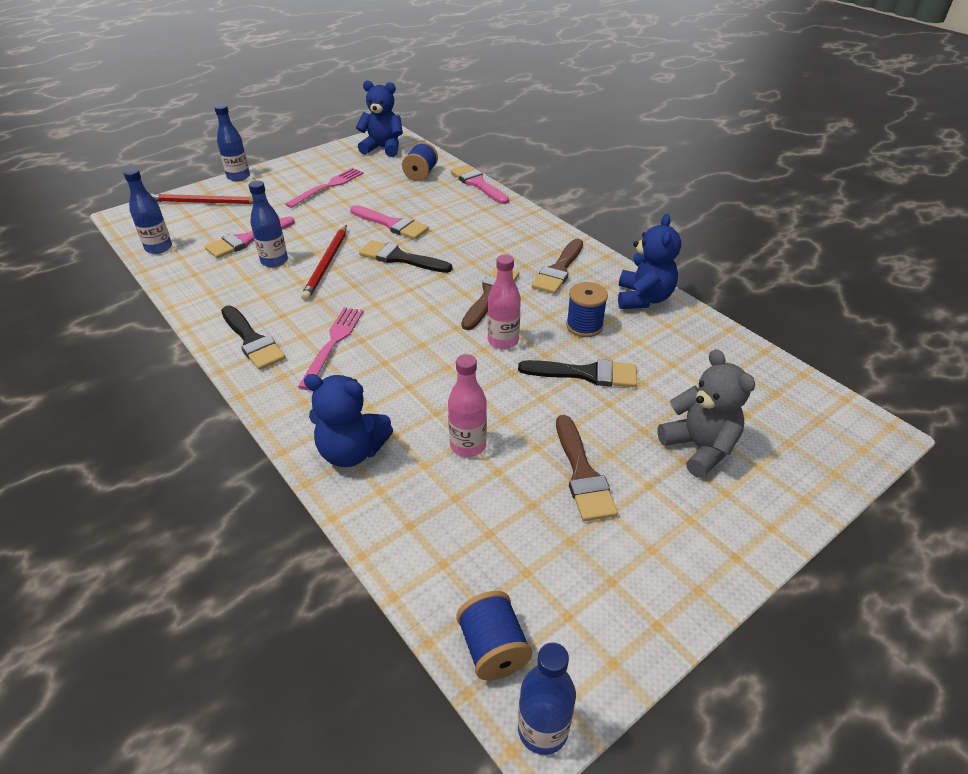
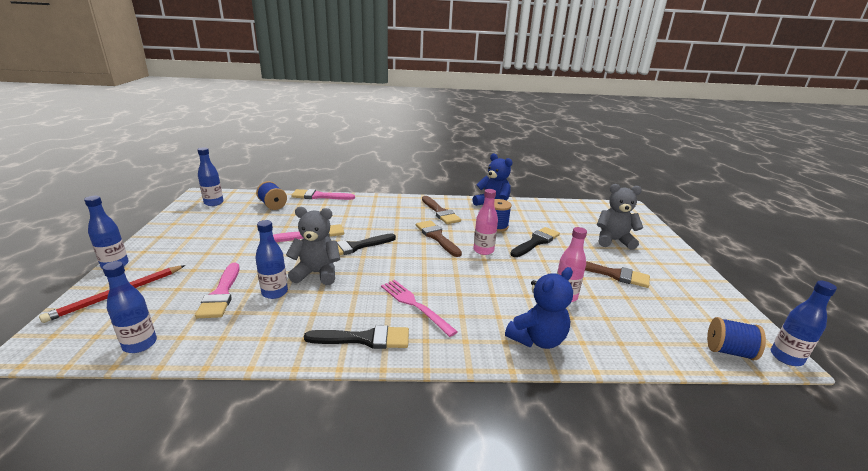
camera: 55 degrees left, 15 degrees down
pink fork [285,168,364,208] -> none
red pencil [301,225,347,301] -> grey teddy bear [286,207,340,285]
blue teddy bear [356,81,403,157] -> blue bottle [197,147,224,206]

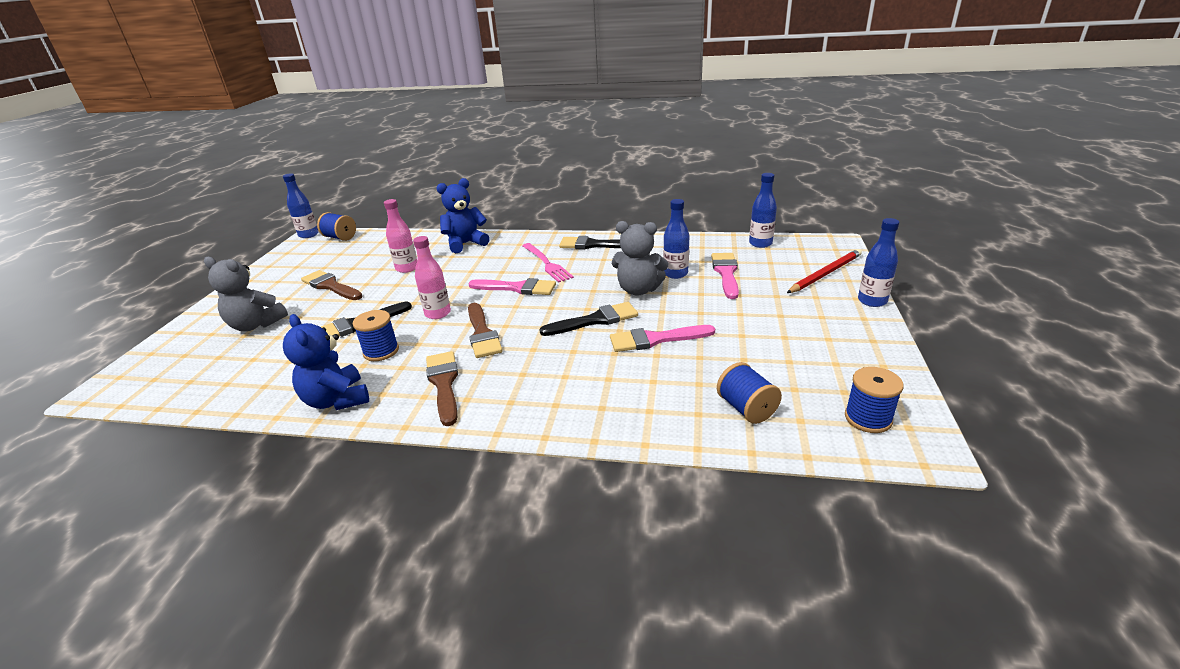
camera: 165 degrees left, 5 degrees up
blue bottle [197,147,224,206] -> blue spool [845,367,904,433]
pink brush [291,189,355,200] -> pink brush moved to [468,278,556,295]

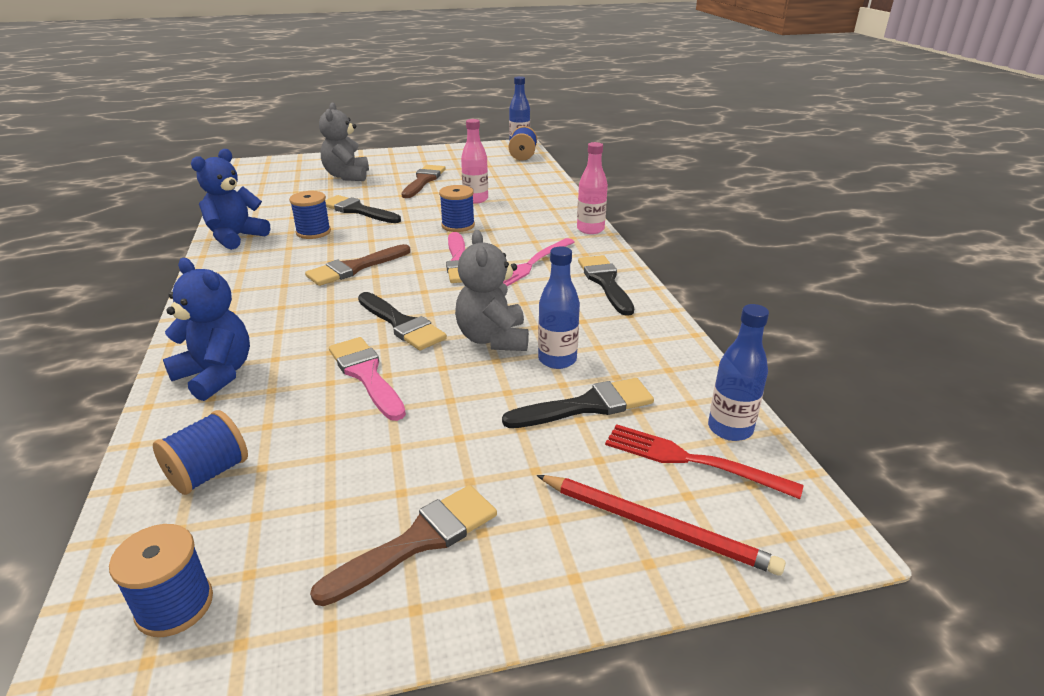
camera: 65 degrees right, 0 degrees up
pink bottle [413,236,451,319] -> pink bottle moved to [577,142,608,234]
brown brush [426,351,458,426] -> brown brush moved to [310,485,497,606]
blue teddy bear [437,178,490,254] -> blue teddy bear moved to [163,258,250,401]
pink brush [711,253,739,299] -> black brush [502,378,654,428]
blue bottle [858,218,899,307] -> none
none -> blue spool [439,185,475,232]
none -> red fork [605,424,804,499]

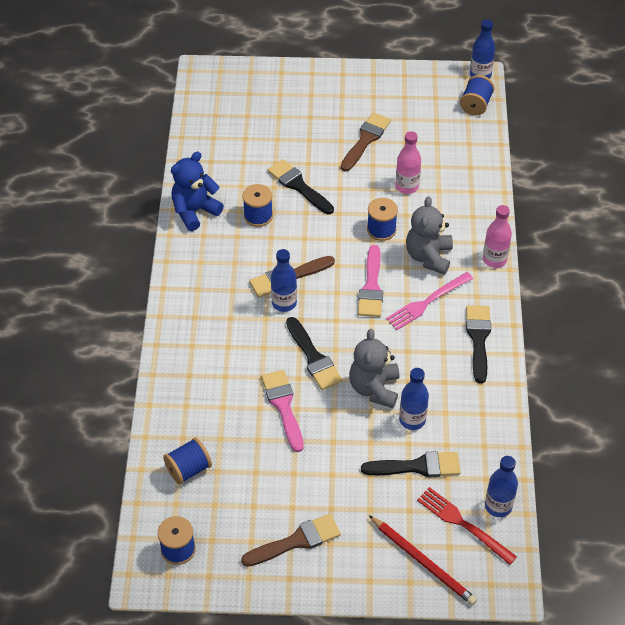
camera: 15 degrees right, 20 degrees up
blue teddy bear [163,258,250,401] -> none
grey teddy bear [319,103,369,181] -> grey teddy bear moved to [406,196,453,275]
none -> blue bottle [271,249,297,312]

